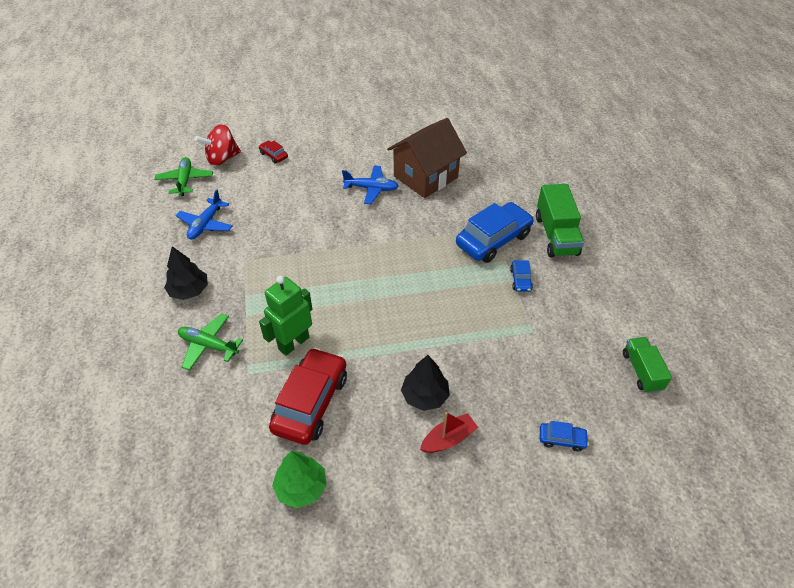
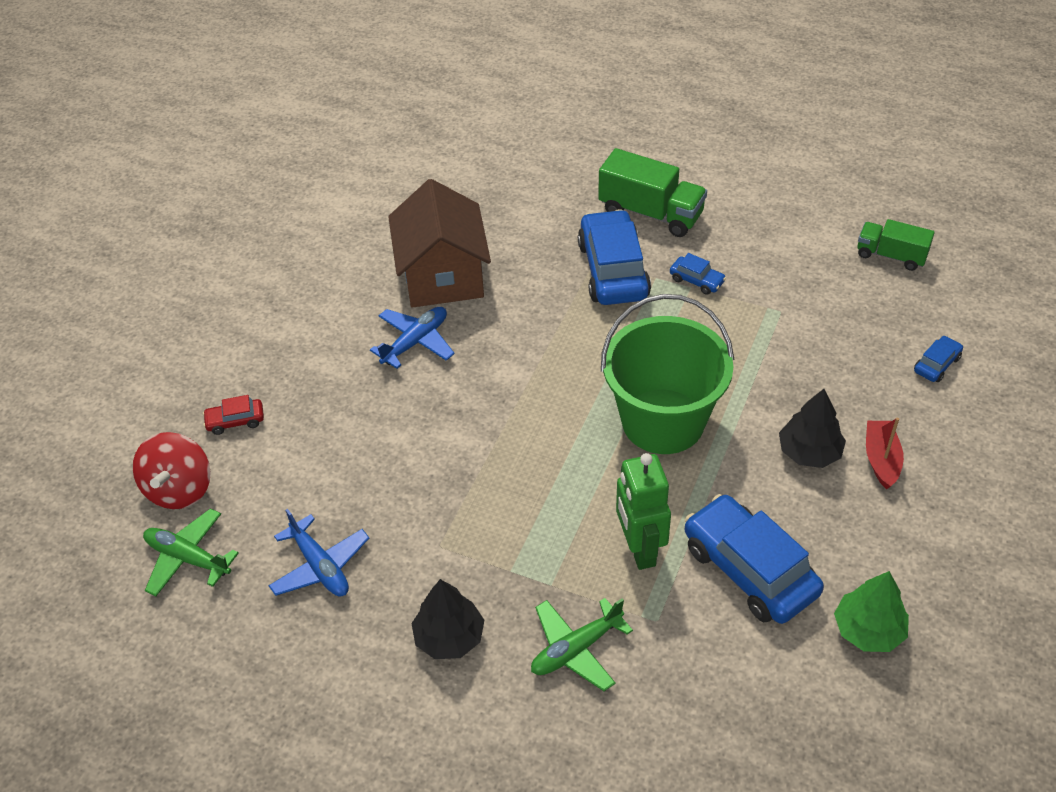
camera: 55 degrees left, 0 degrees up
red car [269,347,347,445] -> blue car [685,494,824,624]
none -> green bucket [601,294,734,454]

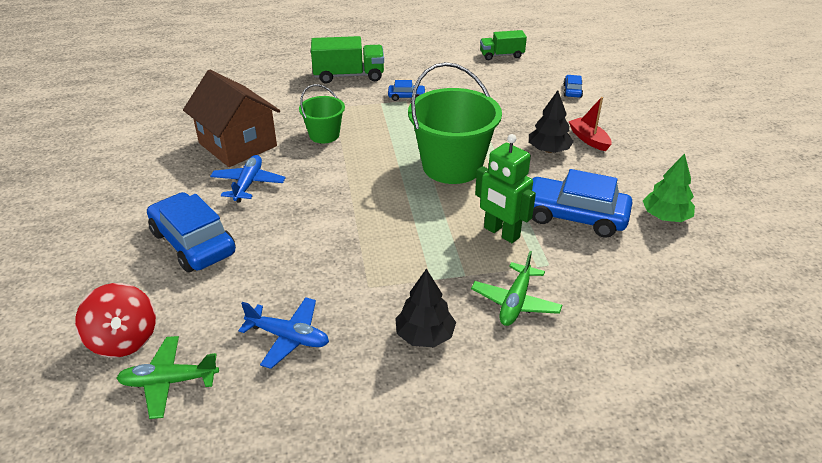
camera: 35 degrees left, 10 degrees down
red car [203,395,264,435] -> none
blue car [578,209,651,305] -> blue car moved to [147,192,236,272]
none -> green bucket [299,84,345,143]

